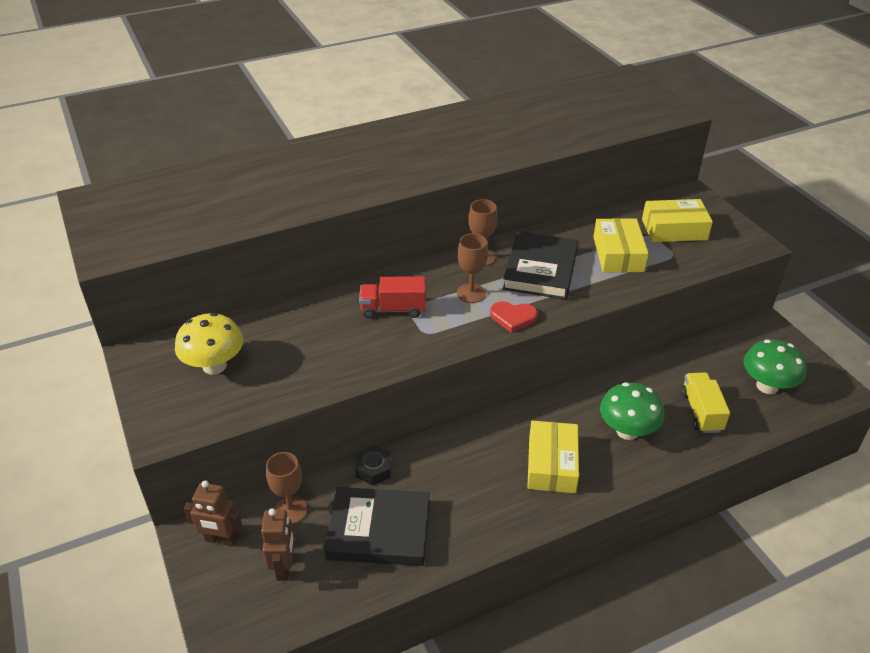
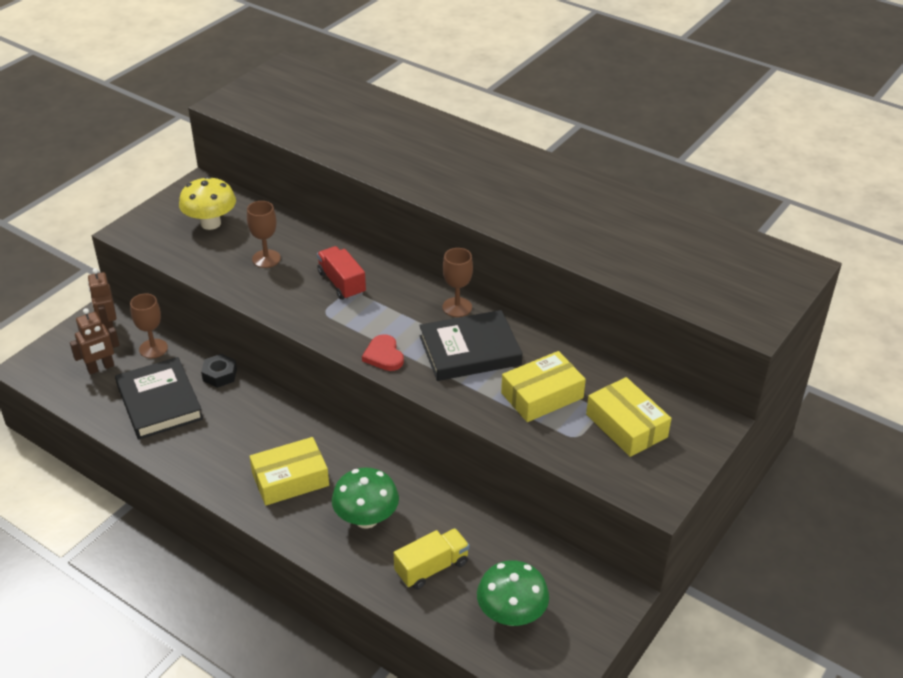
camera: 60 degrees right, 0 degrees up
brown goblet [457,233,488,303] -> brown goblet moved to [247,201,281,268]

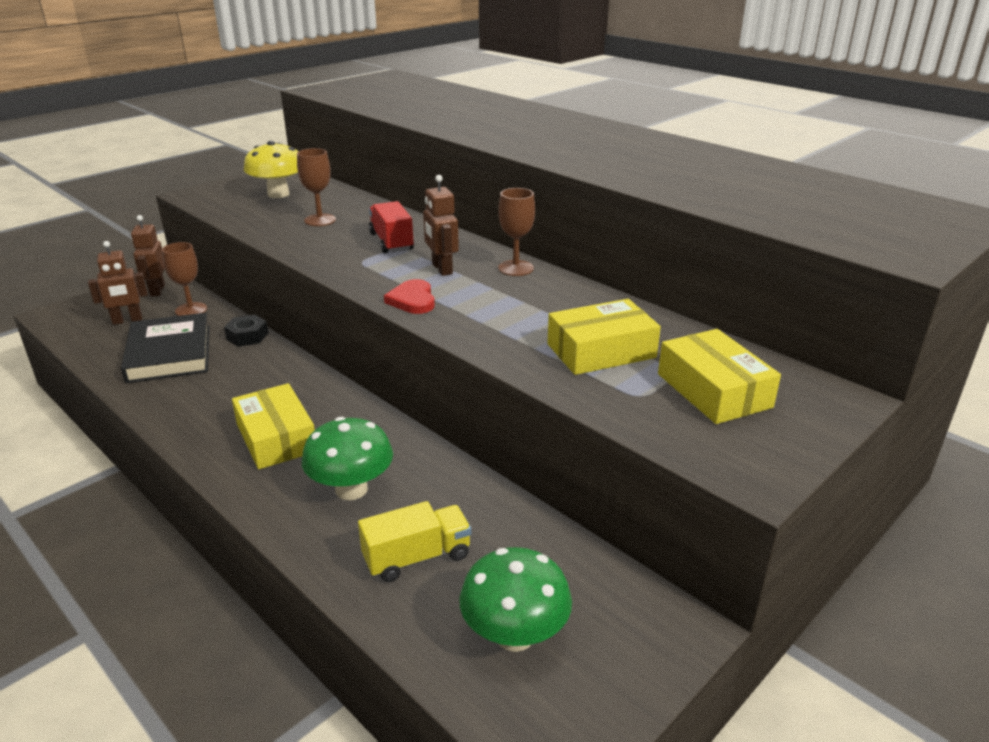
camera: 10 degrees right, 10 degrees down
yellow box [249,437,329,506] -> yellow box turned 75 degrees clockwise [232,383,315,469]
black book [419,310,522,381] -> none
none -> brown robot [423,175,459,276]

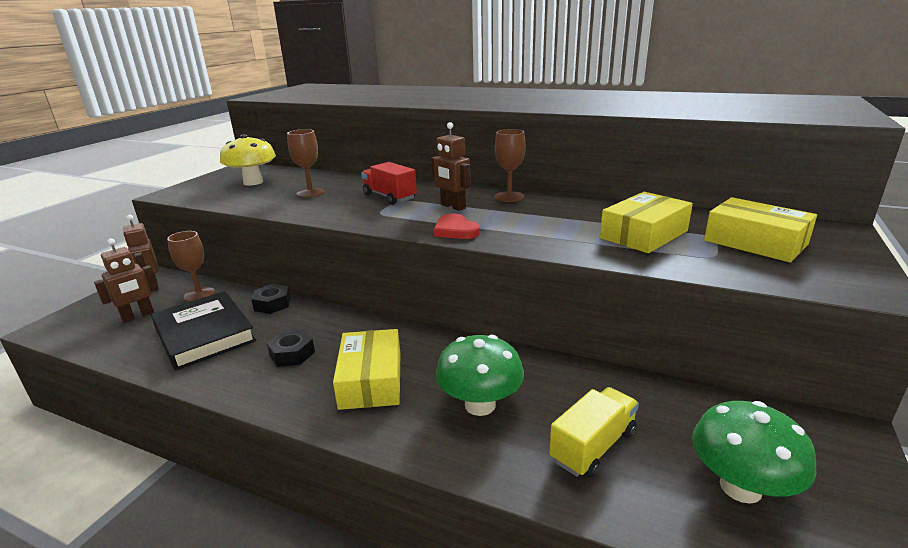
camera: 20 degrees left, 5 degrees down
yellow box [232,383,315,469] -> yellow box turned 45 degrees clockwise [333,329,400,410]
none -> black nut [267,329,315,367]

